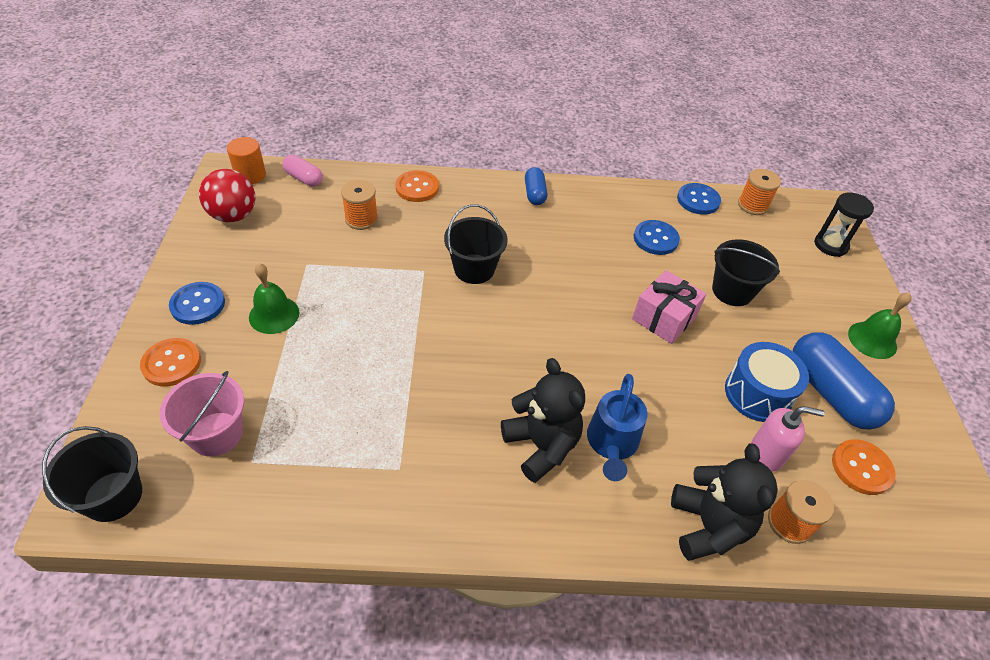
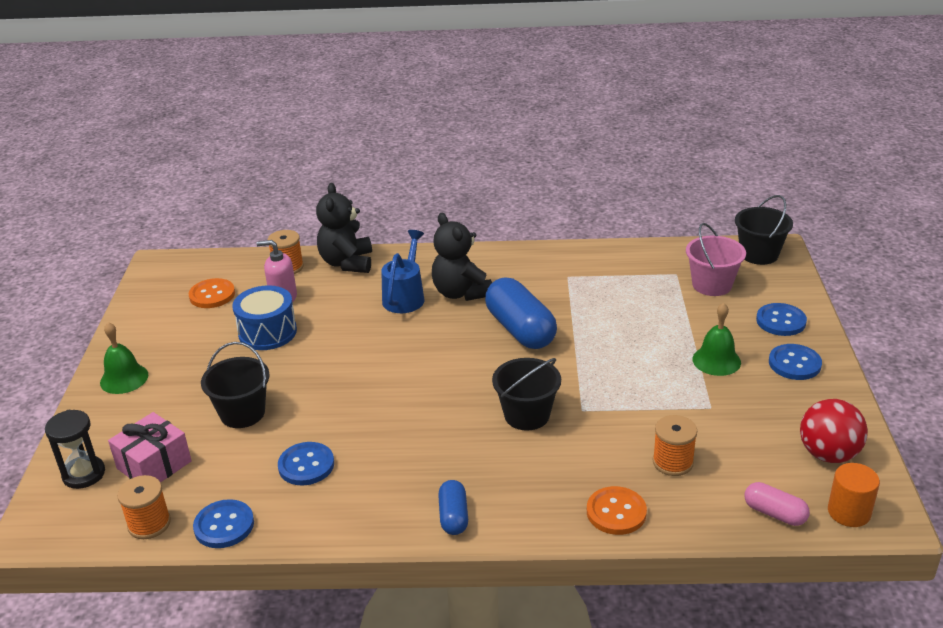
camera: 175 degrees left, 15 degrees down
orange button [140,338,201,387] -> blue button [756,303,807,336]
pink gift [632,270,706,344] -> pink gift moved to [108,412,192,482]
blue capsule [793,332,895,430] -> blue capsule moved to [485,278,557,349]

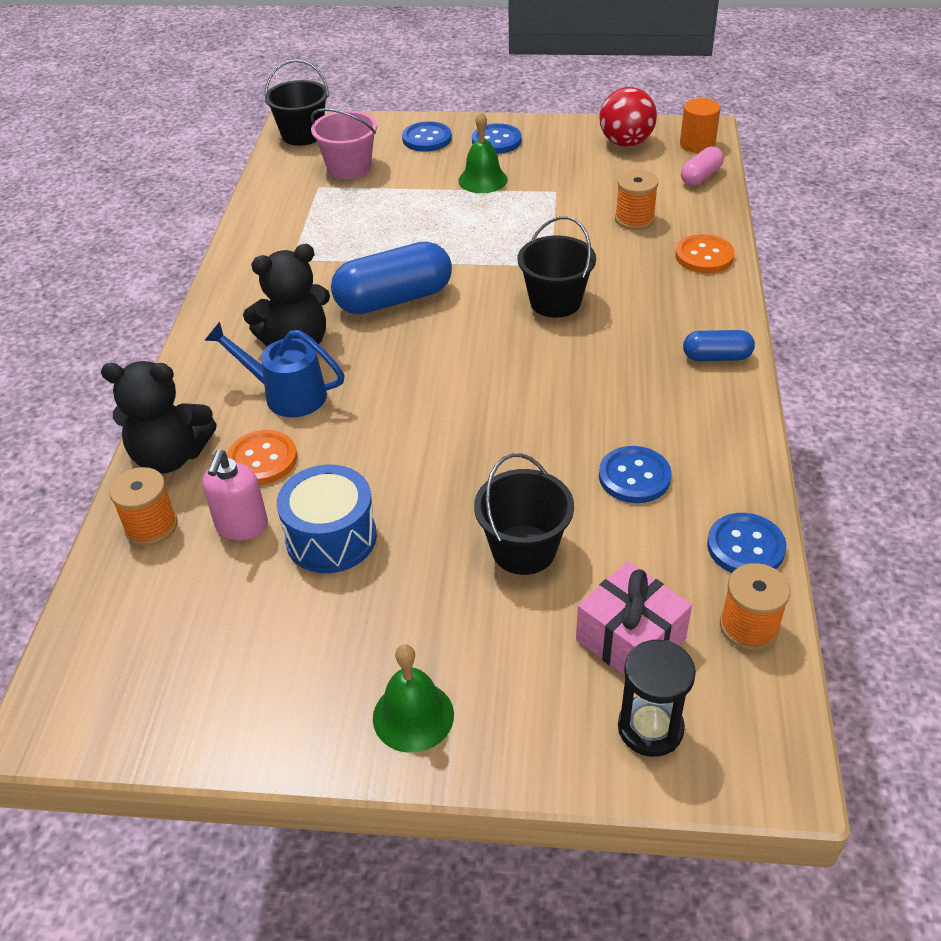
camera: 85 degrees left, 10 degrees up
orange button [189,278,235,308] -> orange button moved to [227,430,297,485]

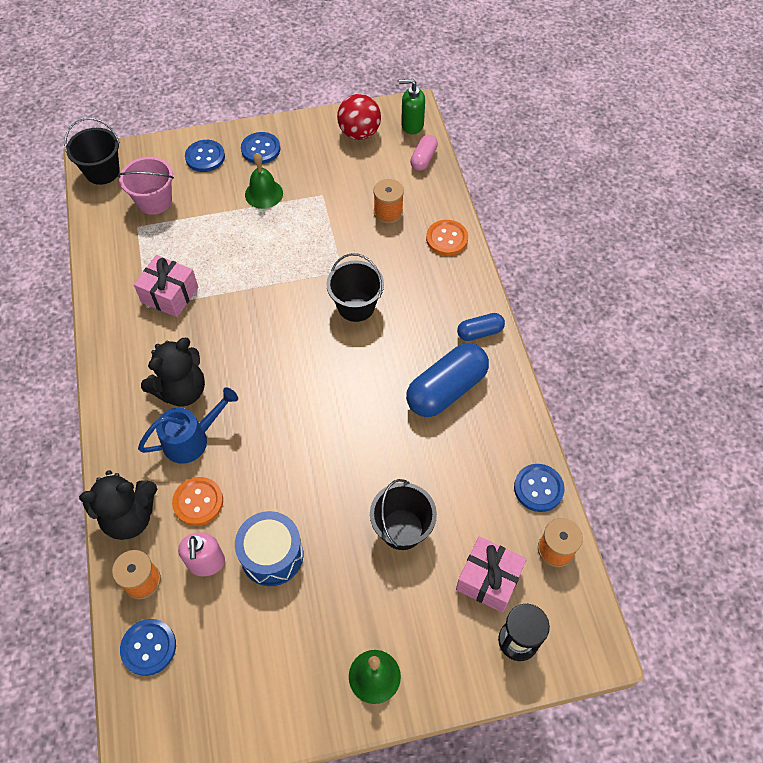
camera: 20 degrees left, 15 degrees up
blue watering can [204,322,345,417] -> blue watering can turned 150 degrees clockwise [138,387,238,464]
blue capsule [331,241,452,314] -> blue capsule moved to [406,343,489,417]
blue button [599,446,672,503] -> blue button moved to [120,619,176,676]
orange cylinder [680,98,720,153] -> green soap dispenser [399,79,425,134]
none -> pink gift [134,255,198,317]

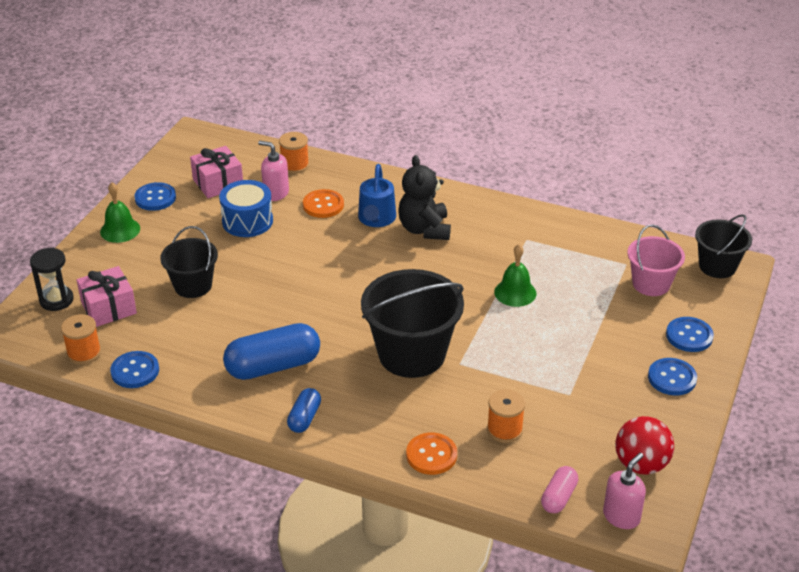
camera: 125 degrees right, 20 degrees down
black teddy bear [79,470,157,540] -> none
blue button [120,619,176,676] -> blue button moved to [134,182,176,211]
pink gift [134,255,198,317] -> pink gift moved to [190,146,243,198]
green bell [245,153,283,209] -> green bell moved to [494,244,536,307]
black bucket [326,253,384,322] -> black bucket [361,269,464,378], size x1.68
green soap dispenser [399,79,425,134] -> pink soap dispenser [603,453,646,529]
blue capsule [406,343,489,417] -> blue capsule turned 75 degrees clockwise [223,323,320,380]
pink capsule [410,135,438,171] -> pink capsule turned 60 degrees clockwise [541,466,578,513]

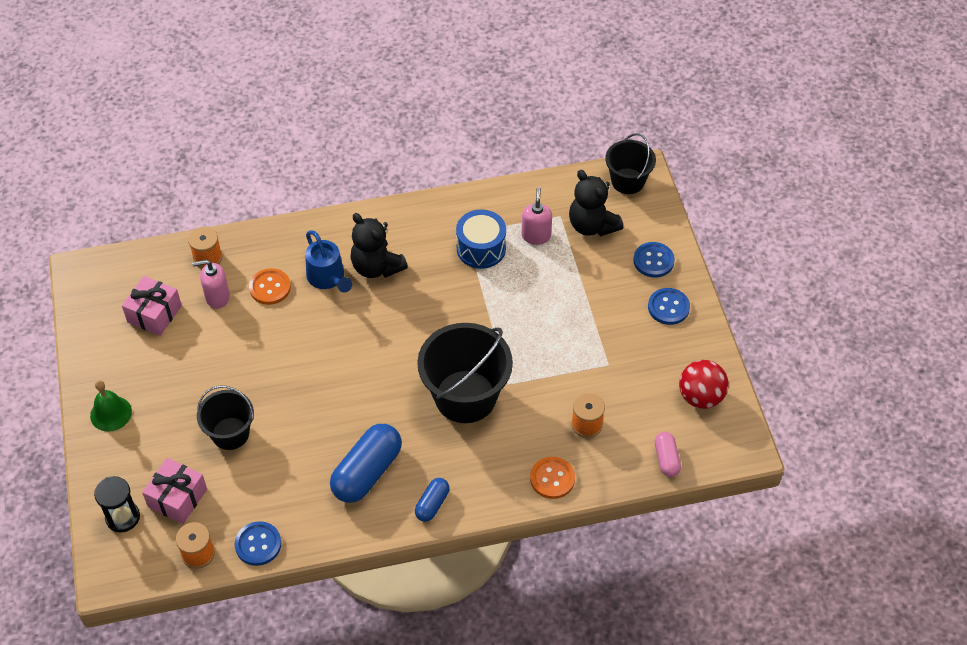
camera: 35 degrees left, 15 degrees up
blue button [134,182,176,211] -> none
blue drum [219,180,273,237] -> blue drum moved to [456,209,506,269]
blue capsule [287,388,321,433] -> blue capsule turned 45 degrees clockwise [415,478,450,522]
green bell [494,244,536,307] -> none
pink soap dispenser [603,453,646,529] -> pink soap dispenser moved to [521,187,552,245]
pink bucket [628,224,685,296] -> black teddy bear [569,170,623,236]

